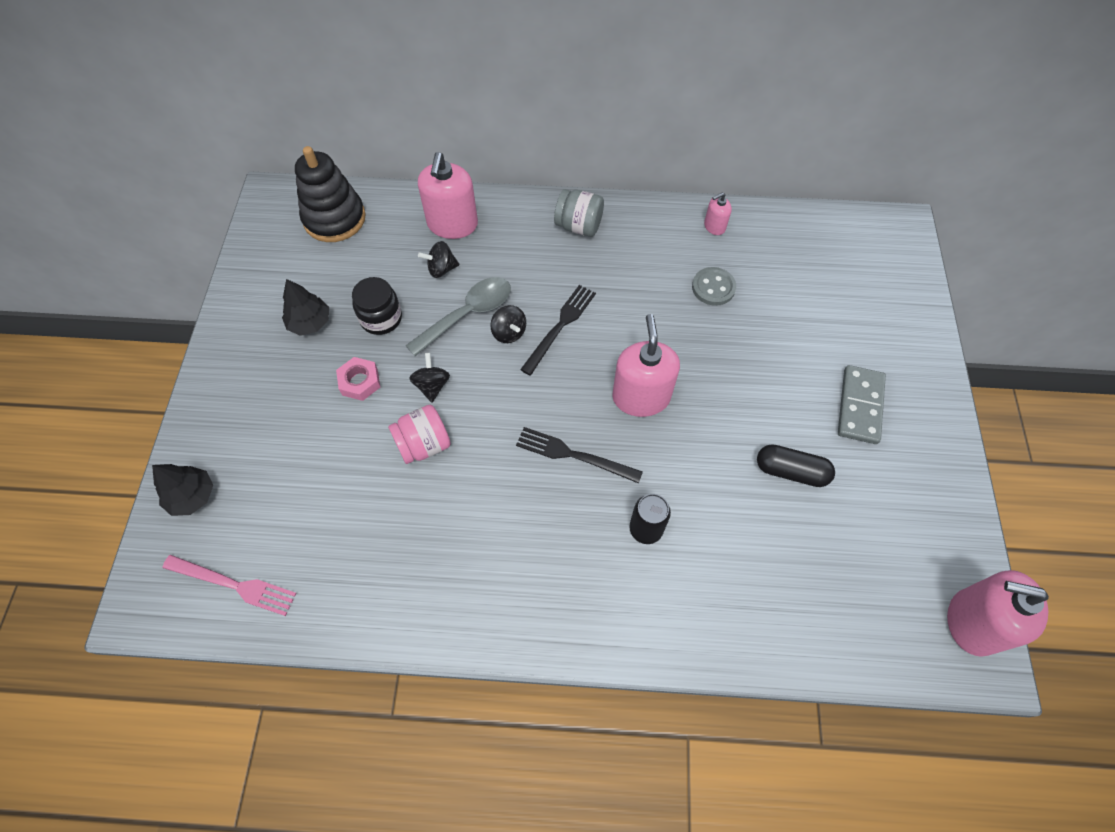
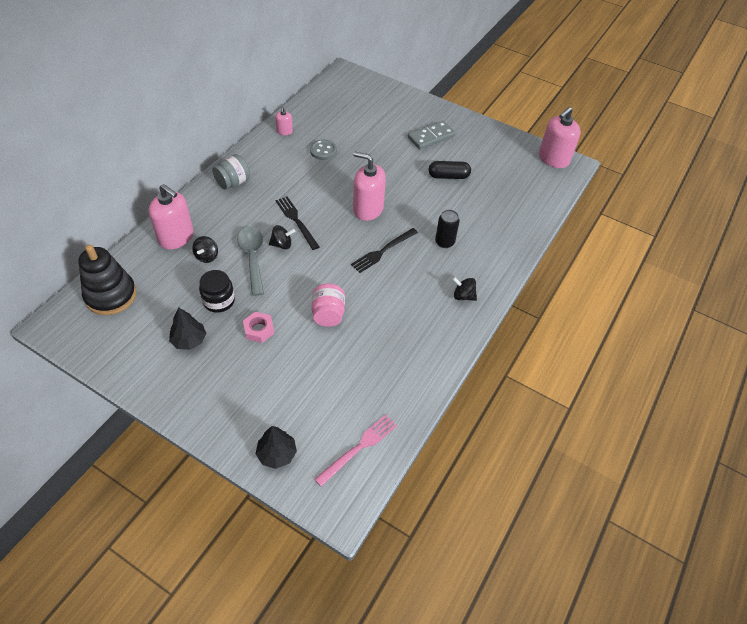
camera: 65 degrees left, 10 degrees down
black spinning top [409,353,450,402] -> black spinning top moved to [452,277,477,301]
black capsule [757,444,835,487] -> black capsule turned 45 degrees clockwise [429,161,471,179]
grey domino [838,365,886,444] -> grey domino turned 75 degrees counterclockwise [408,121,456,149]

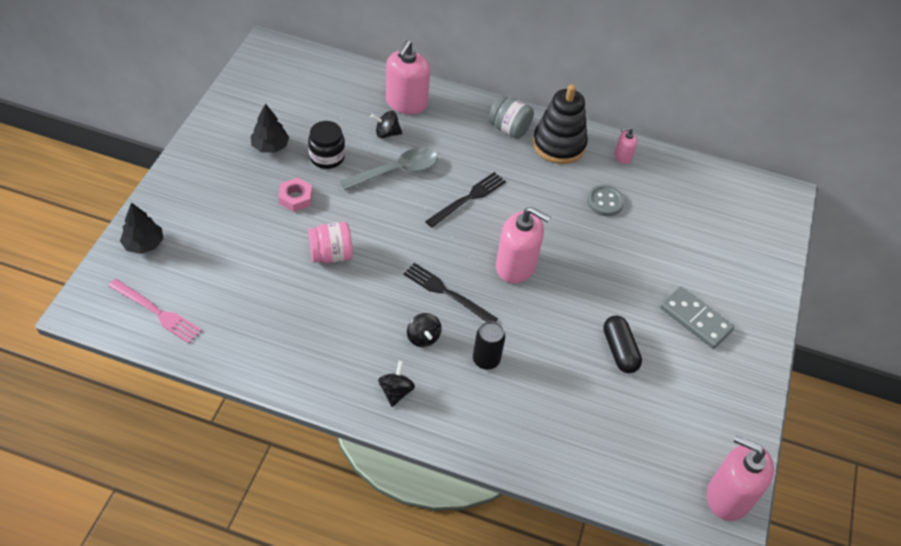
camera: 75 degrees right, 0 degrees up
black stacking toy [78,245,137,315] -> black stacking toy moved to [533,84,588,164]
black spinning top [269,225,295,249] -> black spinning top moved to [407,313,442,347]
pink soap dispenser [353,152,386,221] -> pink soap dispenser turned 105 degrees clockwise [496,207,551,283]

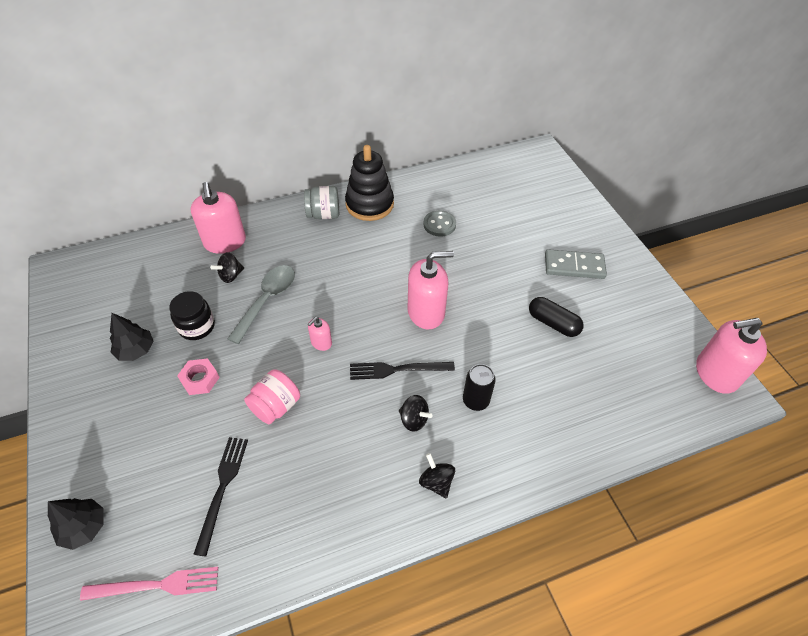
camera: 35 degrees left, 0 degrees up
black fork [425,172,506,227] -> black fork moved to [193,437,248,556]
pink soap dispenser [615,127,637,164] -> pink soap dispenser moved to [308,317,332,351]

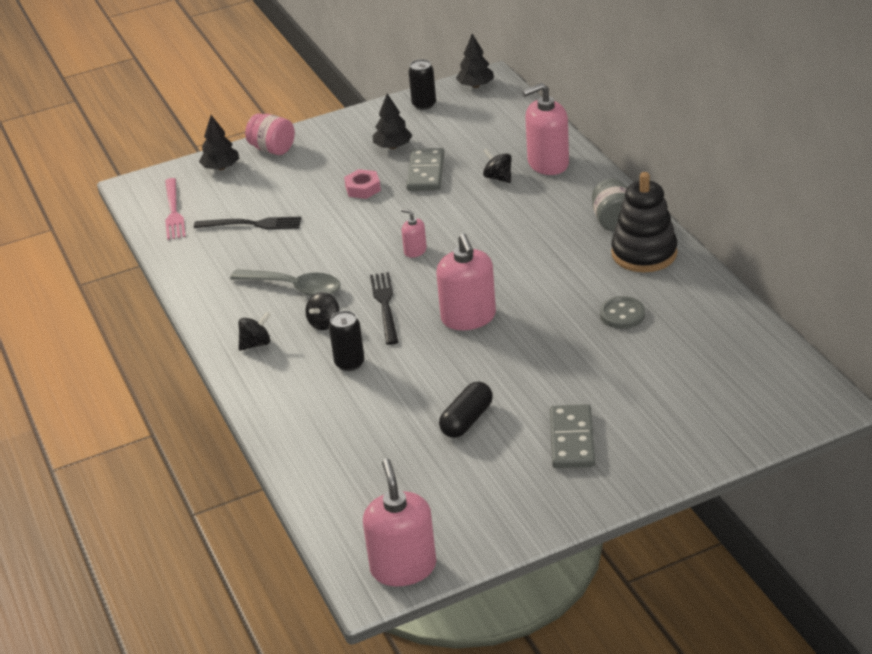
camera: 90 degrees right, 15 degrees down
black jar [169,291,215,340] -> grey domino [406,148,444,191]
grey spoon [227,265,295,344] -> grey spoon moved to [230,269,341,296]
pink jar [244,369,300,424] -> pink jar moved to [245,113,295,155]
none -> black can [408,59,436,110]
none -> black tree [456,34,494,88]

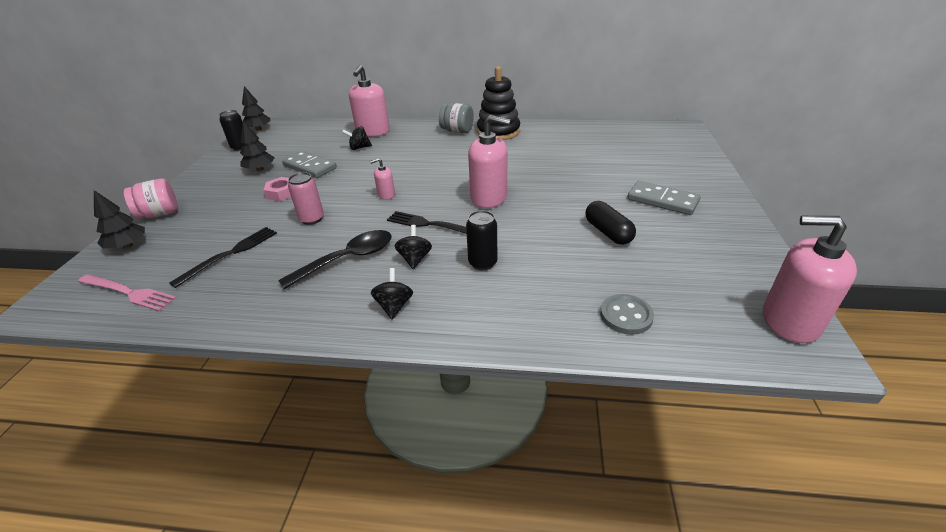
camera: 60 degrees left, 0 degrees up
grey spoon [230,269,341,296] -> black spoon [278,230,392,289]
black spinning top [305,292,340,330] -> black spinning top turned 150 degrees counterclockwise [395,225,432,270]
grey button [600,296,645,329] -> grey button moved to [600,294,654,335]
none -> pink can [288,172,324,225]

